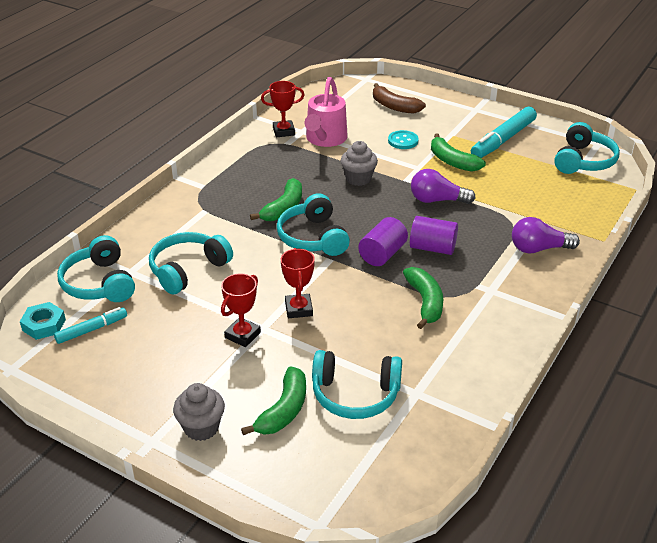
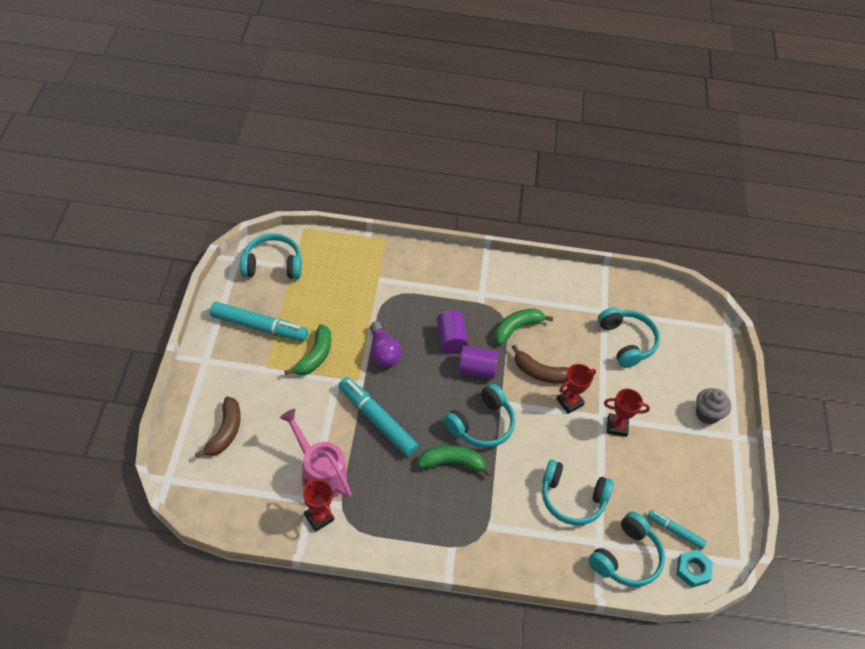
camera: 120 degrees left, 15 degrees up
green banana [241,366,306,435] -> none
pink watering can [305,77,348,147] -> pink watering can turned 120 degrees counterclockwise [280,409,352,498]
grey cupcake [341,141,378,186] -> turquoise marker [339,377,418,457]
turquoise button [388,130,419,149] -> none
purple light bulb [512,217,580,254] -> none
none -> brown banana [512,345,568,384]

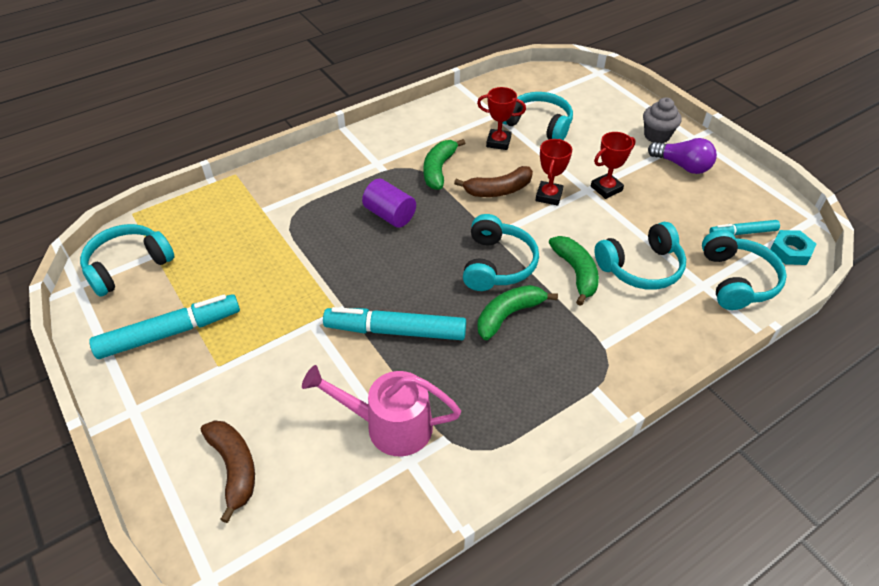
camera: 35 degrees left, 5 degrees down
green banana [284,324,331,375] -> green banana moved to [549,236,599,306]
red trophy [303,478,334,531] -> red trophy moved to [477,87,526,150]
purple light bulb [370,321,402,368] -> purple light bulb moved to [648,138,717,174]
purple cylinder [459,346,499,379] -> none

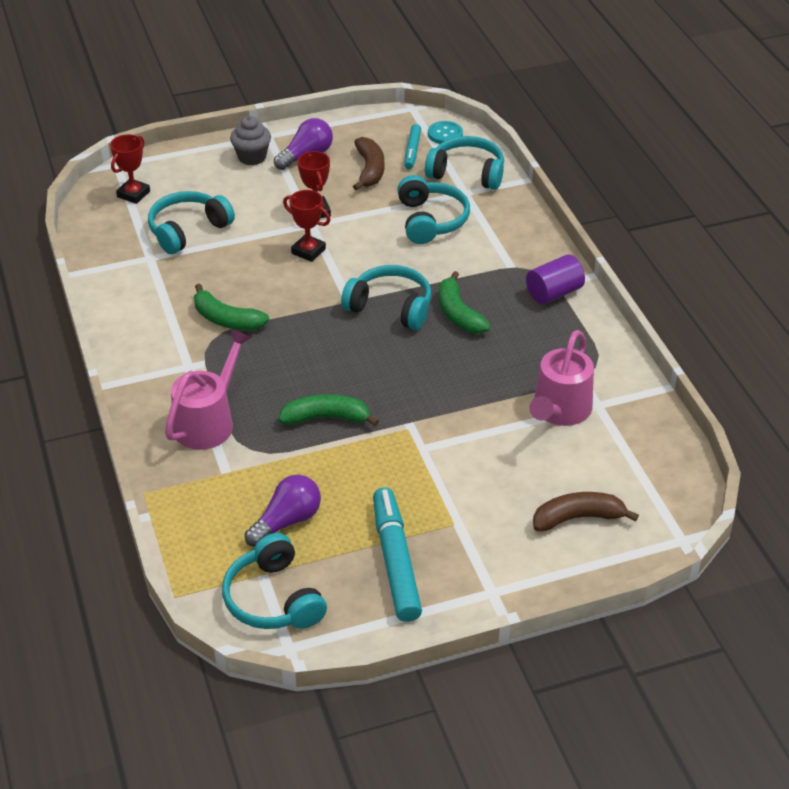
camera: 75 degrees left, 5 degrees down
turquoise marker [323,307,466,340] -> none
purple cylinder [362,179,416,228] -> purple cylinder moved to [526,254,585,304]
brown banana [454,166,533,197] -> brown banana moved to [353,137,384,191]
red trophy [477,87,526,150] -> red trophy moved to [110,134,150,204]
green banana [549,236,599,306] -> green banana moved to [278,394,379,426]
turquoise nut [770,230,816,265] -> turquoise button [428,121,463,144]
none -> pink watering can [165,329,252,450]
none -> purple light bulb [245,475,321,547]

